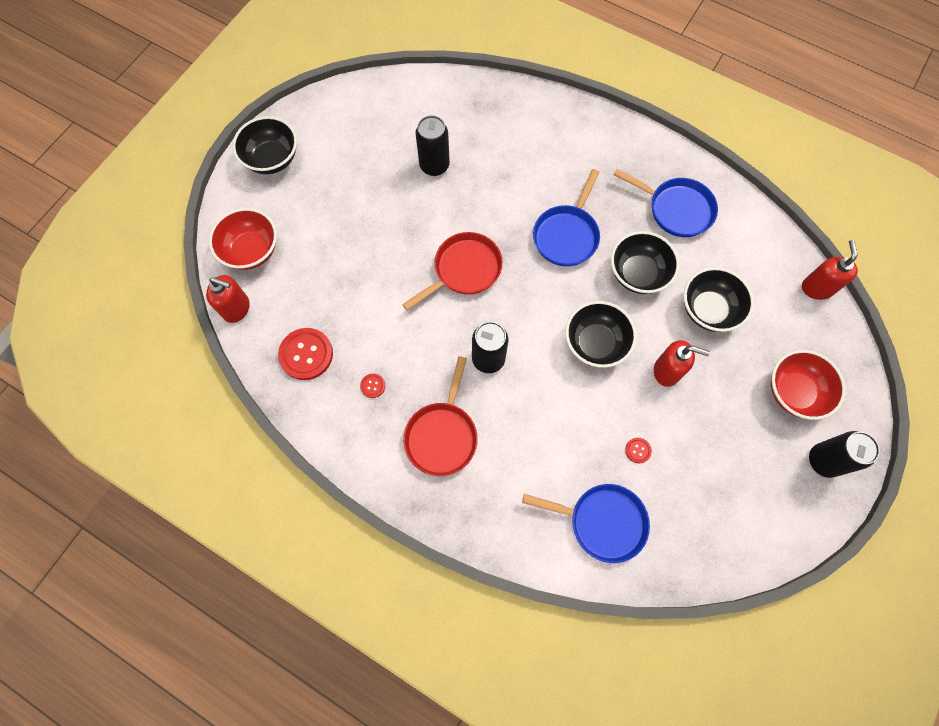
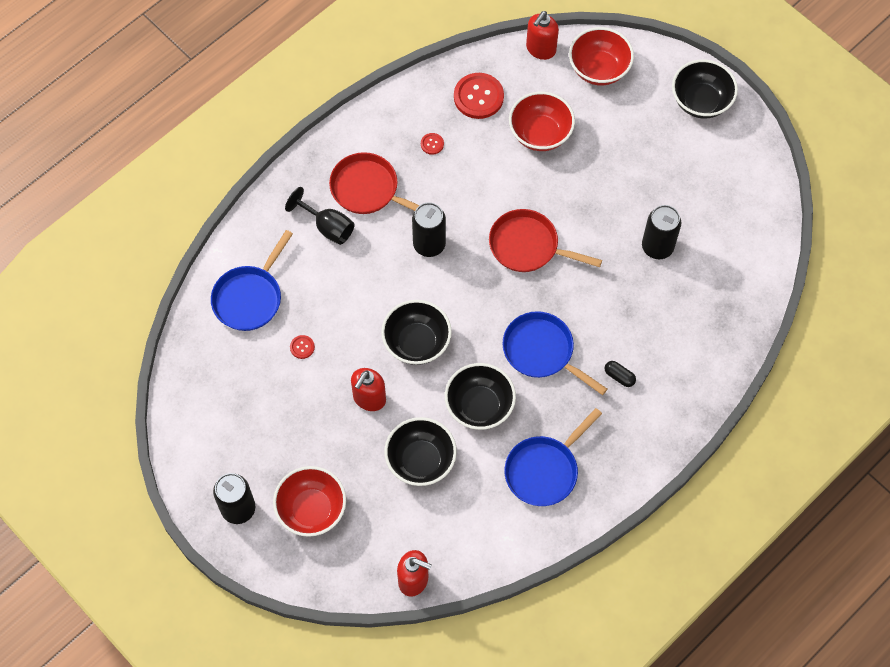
camera: 105 degrees right, 5 degrees down
red pan [402,232,503,311] -> red pan turned 135 degrees clockwise [489,209,602,272]
none -> black goblet [285,187,355,245]
none -> red bowl [509,92,575,151]
none -> black capsule [604,361,636,387]

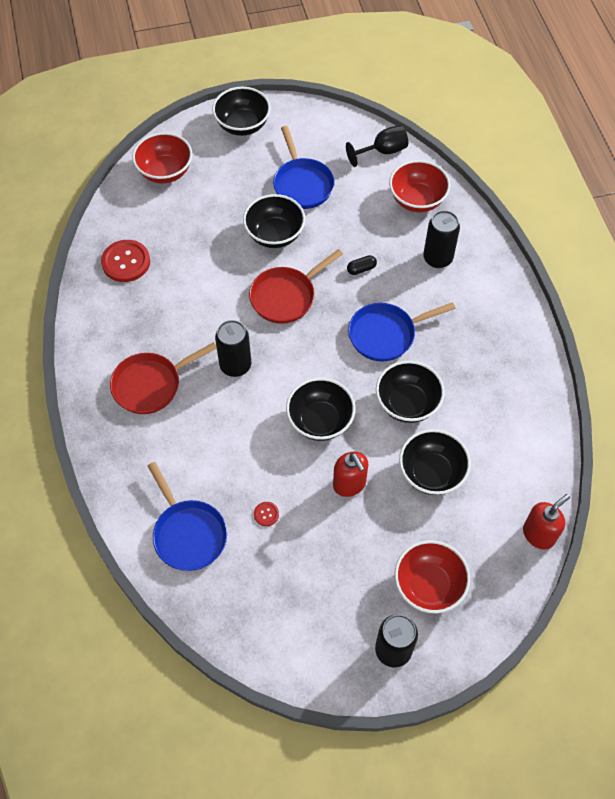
camera: 60 degrees left, 5 degrees down
black goblet [285,187,355,245] -> black goblet moved to [346,125,408,167]
red button [421,133,444,155] -> none
blue pan [504,408,602,506] -> blue pan moved to [273,126,335,209]
red bowl [509,92,575,151] -> red bowl moved to [389,160,451,212]
red soap dispenser [526,11,559,60] -> none
black capsule [604,361,636,387] -> black capsule moved to [347,255,377,275]
black can [642,205,681,259] -> black can moved to [423,211,460,268]
none -> black bowl [243,194,306,248]

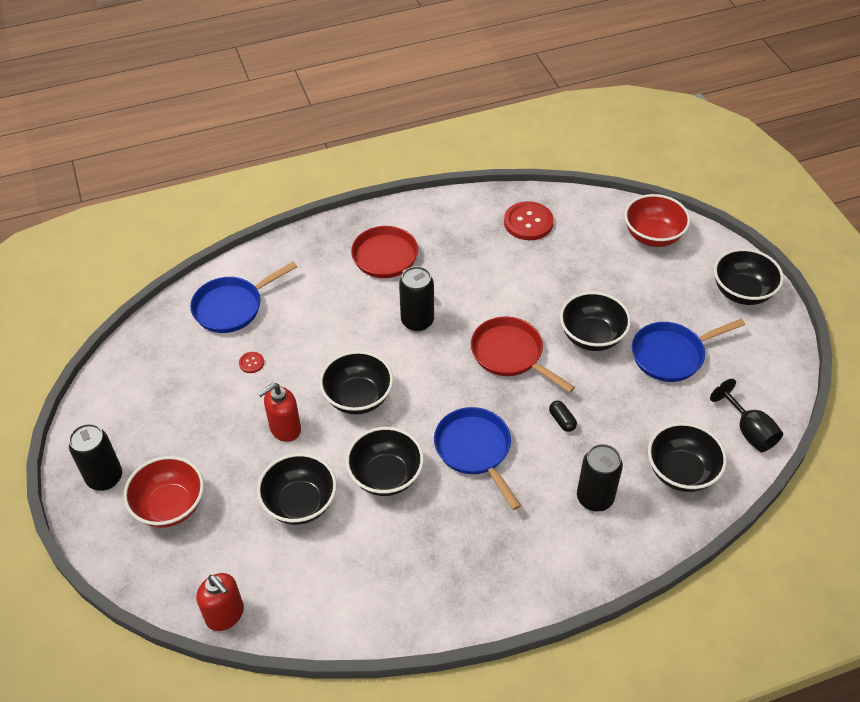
camera: 85 degrees right, 10 degrees down
red bowl [389,160,451,212] -> black bowl [648,423,727,492]

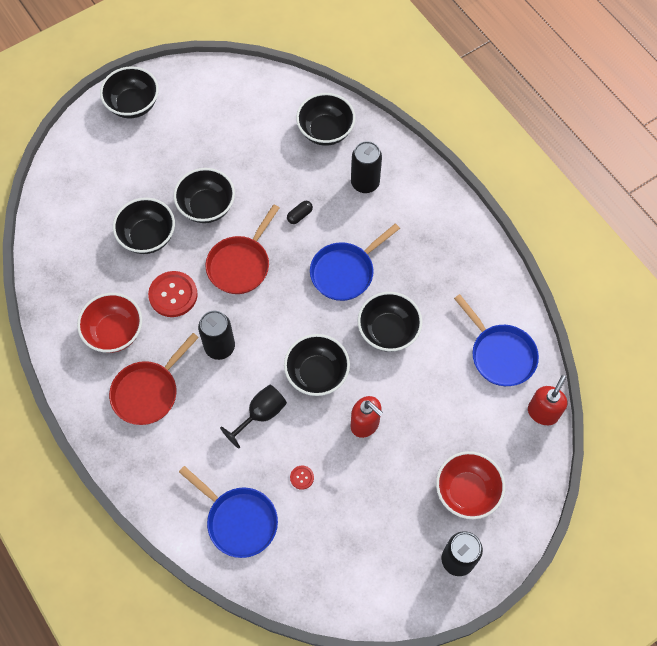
camera: 105 degrees left, 15 degrees up
black bowl [257,453,337,525] -> black bowl moved to [113,198,175,254]
red button [504,201,554,240] -> red button moved to [148,271,198,317]
red bowl [624,194,691,247] -> red bowl moved to [77,293,142,353]
blue pan [632,319,745,382] -> blue pan moved to [454,294,539,386]
black goblet [710,379,783,452] -> black goblet moved to [220,385,287,448]

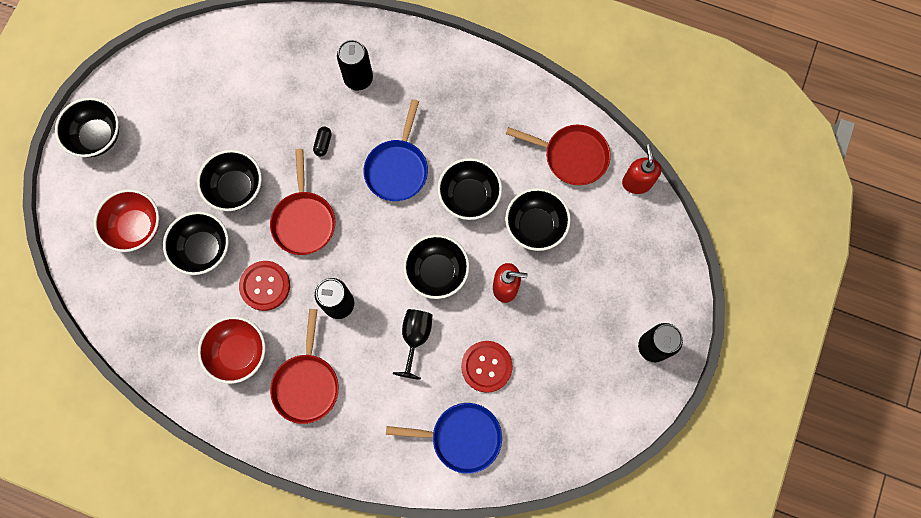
camera: 35 degrees left, 10 degrees up
red button [290,466,314,490] -> red button [461,341,513,393], size x2.18
black bowl [296,93,355,146] -> black bowl moved to [505,188,571,251]
red bowl [436,451,505,519] -> red bowl moved to [94,189,159,252]
blue pan [454,294,539,386] -> red pan [506,125,611,185]

